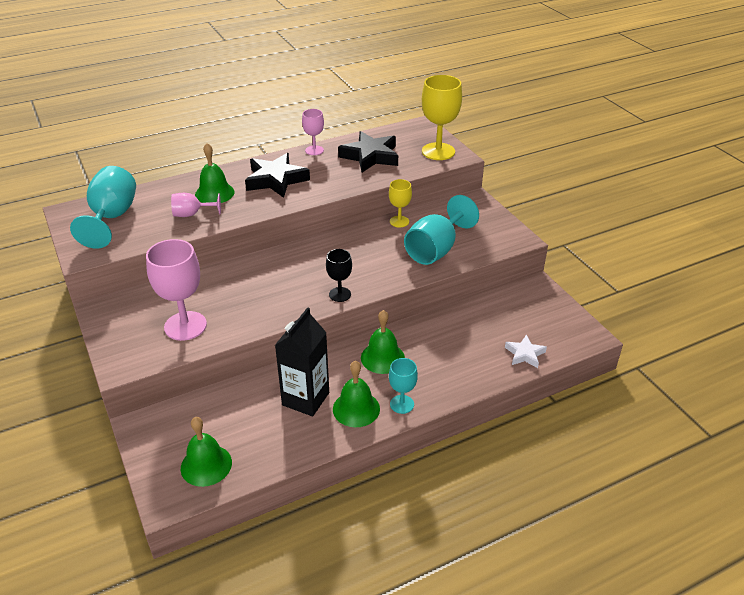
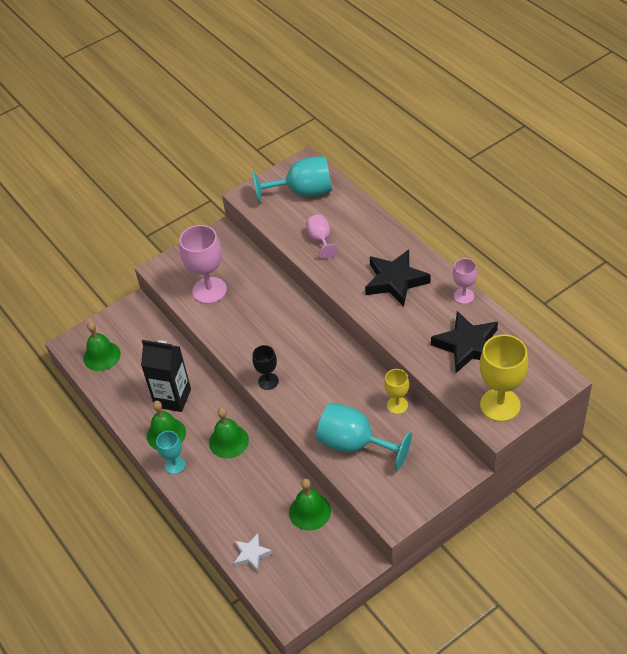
camera: 85 degrees right, 10 degrees up
green bell [195,143,235,203] -> green bell moved to [289,479,331,531]

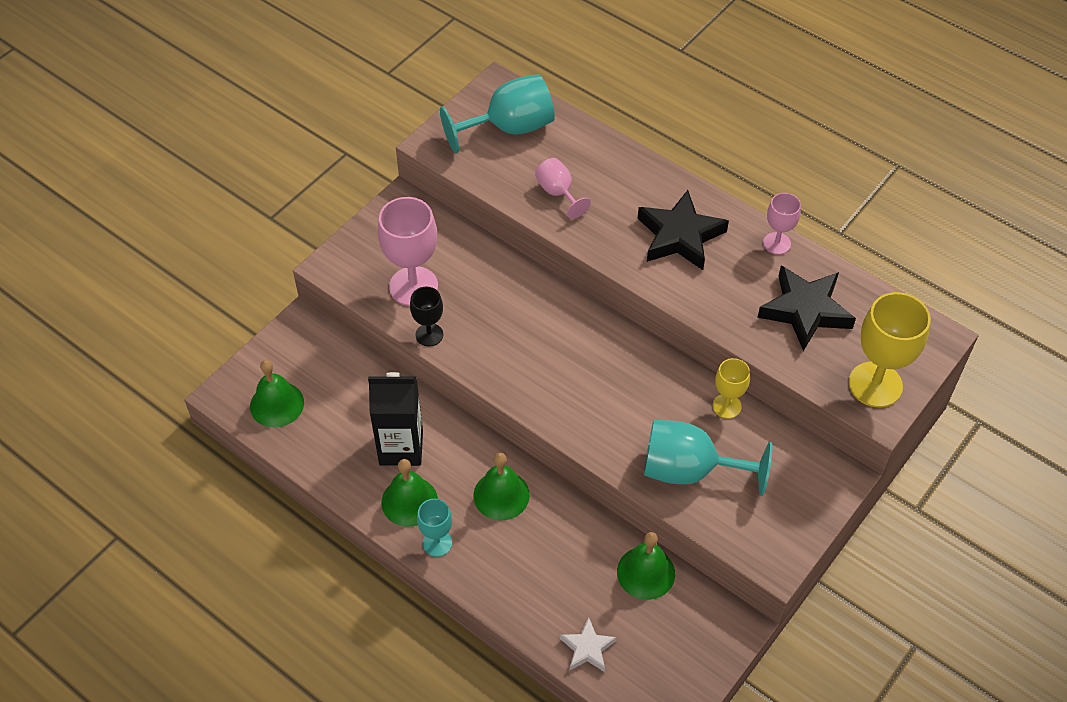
camera: 20 degrees left, 5 degrees up
black goblet [252,345,279,390] -> black goblet moved to [410,287,443,347]

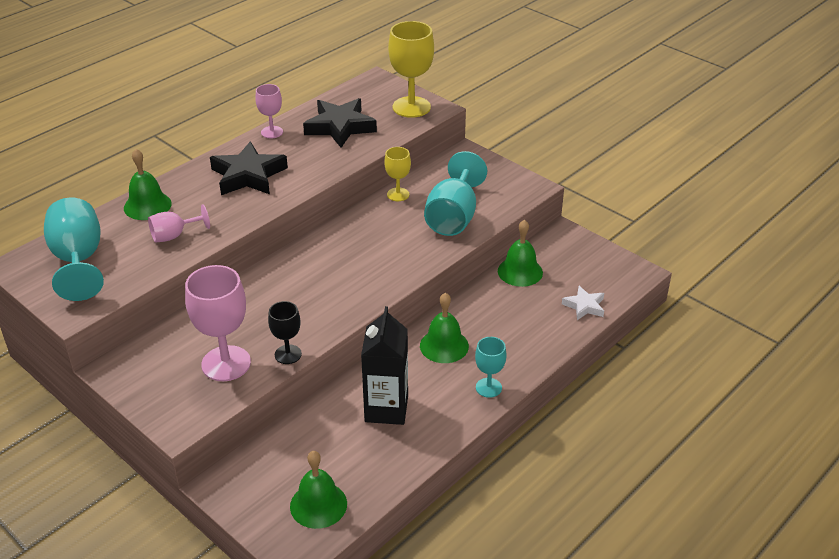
camera: 85 degrees left, 15 degrees down
green bell [382,459,438,527] -> green bell moved to [124,149,172,220]

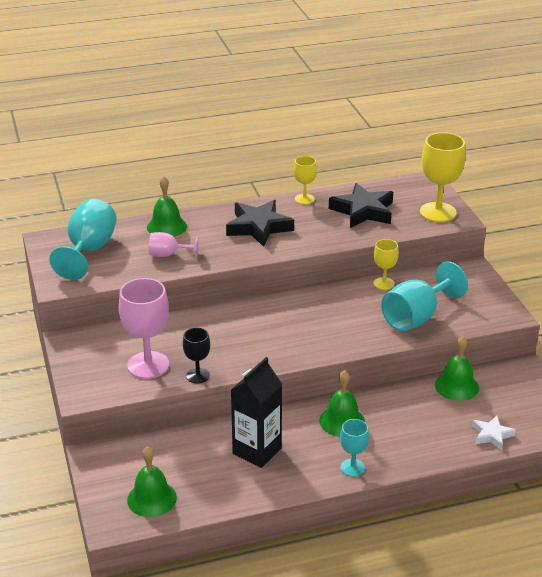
camera: 30 degrees right, 5 degrees down
pink goblet [255,84,283,138] -> yellow goblet [294,156,317,204]

